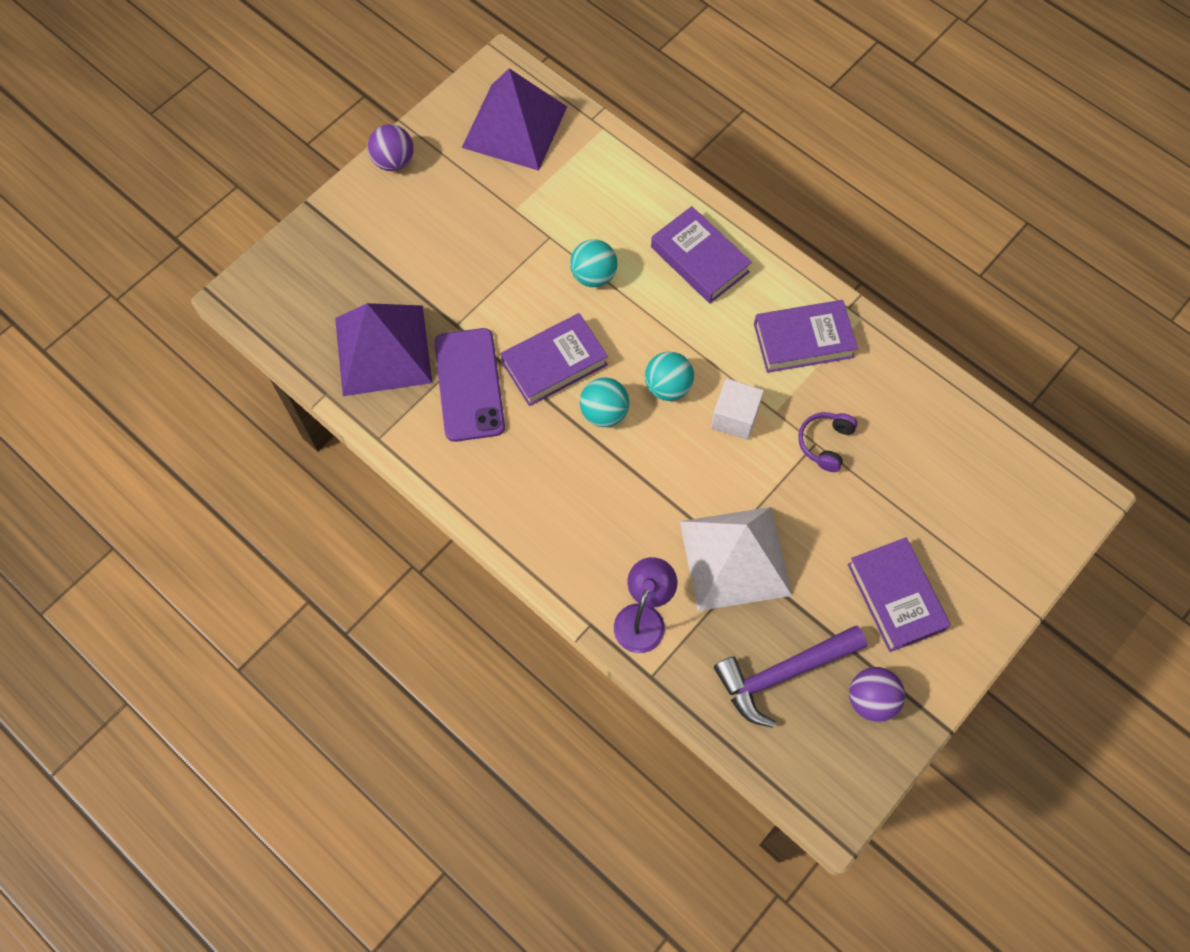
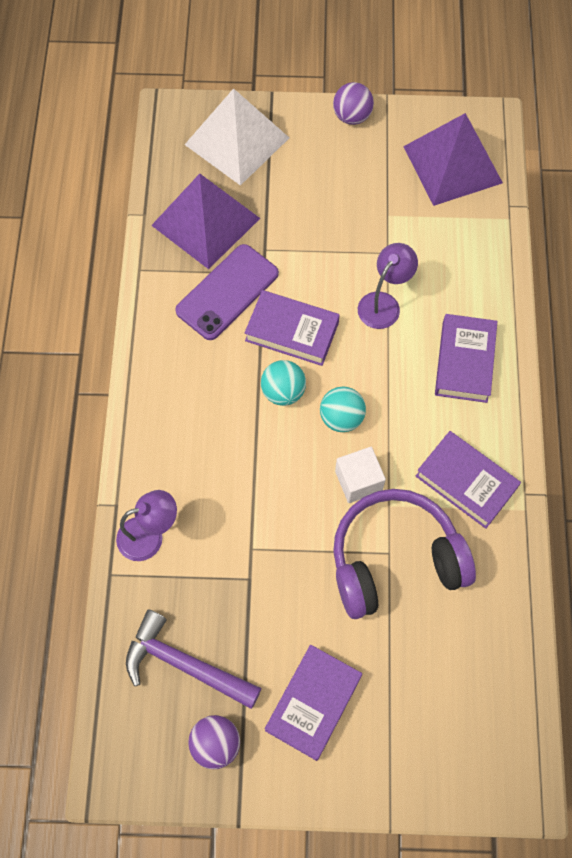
camera: 50 degrees right, 0 degrees up
turquoise ball [570,239,617,287] -> purple lamp [358,243,418,329]
white pyramid [680,507,792,611] -> white pyramid moved to [185,88,289,186]
purple headphones [798,412,858,472] -> purple headphones [333,489,476,619], size x2.34

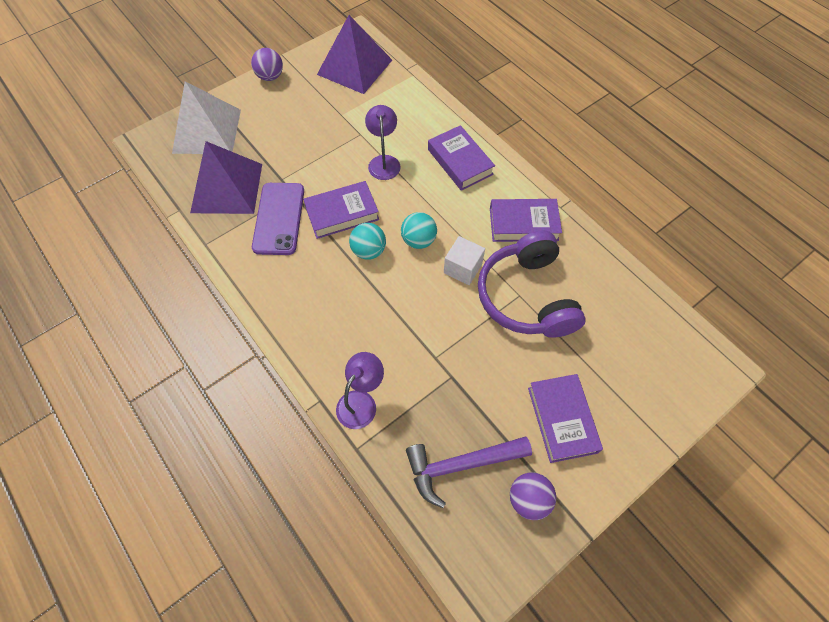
camera: 40 degrees left, 5 degrees down
purple headphones [333,489,476,619] -> purple headphones turned 45 degrees counterclockwise [478,230,586,338]

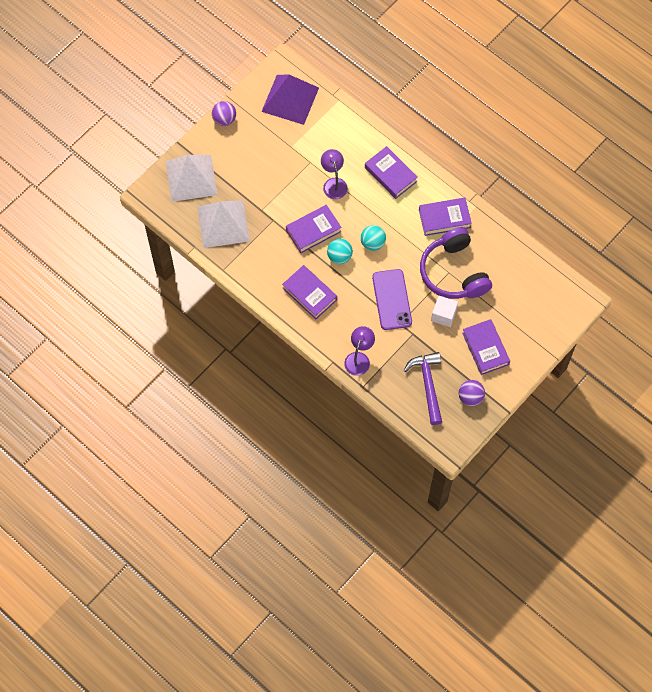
camera: 10 degrees left, 5 degrees up
purple pyramid [190,141,262,214] -> white pyramid [197,200,250,248]
purple phone [252,183,304,255] -> purple phone moved to [372,269,412,330]
purple hammer [406,436,532,508] -> purple hammer turned 105 degrees clockwise [404,352,442,425]
white cube [444,236,485,285] -> white cube moved to [431,296,458,327]
none -> purple book [282,265,337,319]

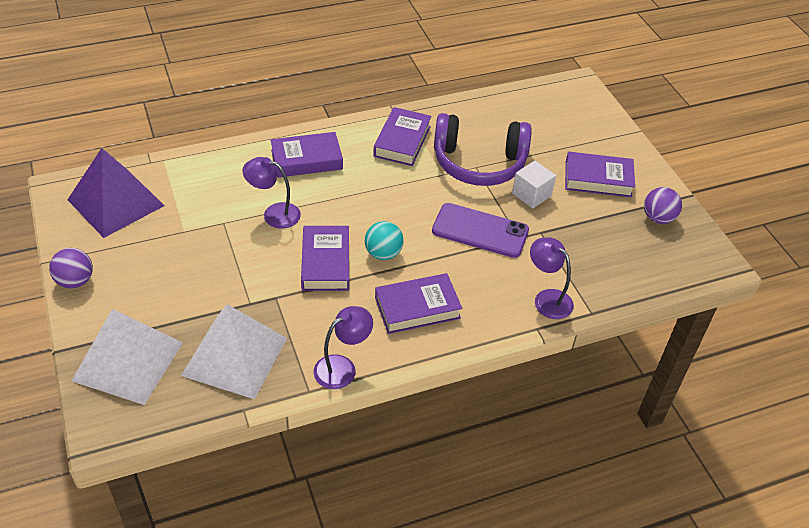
camera: 65 degrees left, 20 degrees down
turquoise ball [361,225,386,251] -> none
purple hammer [404,352,442,425] -> none
none -> purple lamp [313,306,373,389]

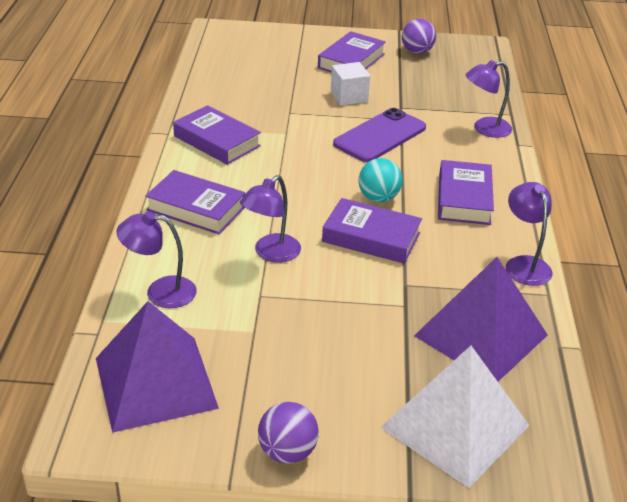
camera: 65 degrees left, 10 degrees down
white pyramid [181,304,287,399] -> purple pyramid [414,257,548,382]
purple book [271,132,343,178] -> purple book turned 75 degrees counterclockwise [145,170,245,235]
purple headphones [434,113,532,186] -> none
none -> purple lamp [116,211,197,308]

